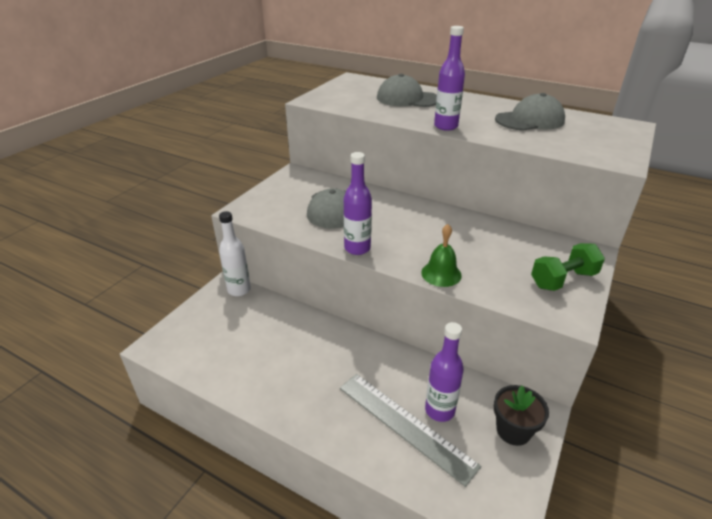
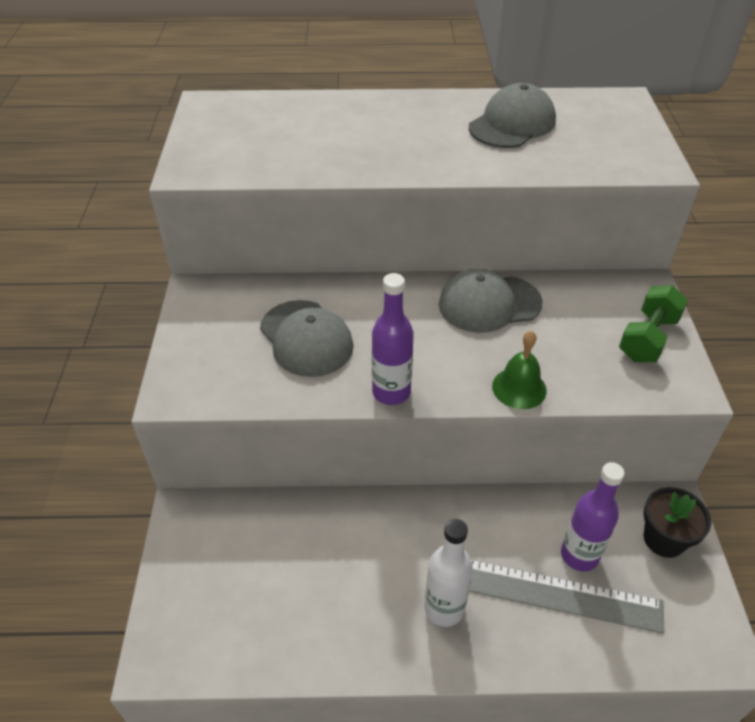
camera: 30 degrees left, 10 degrees up
white bottle [219,211,251,296] -> white bottle moved to [424,519,473,627]
grey cap [377,74,437,107] -> grey cap moved to [439,269,543,333]
purple bottle [434,26,465,131] -> none

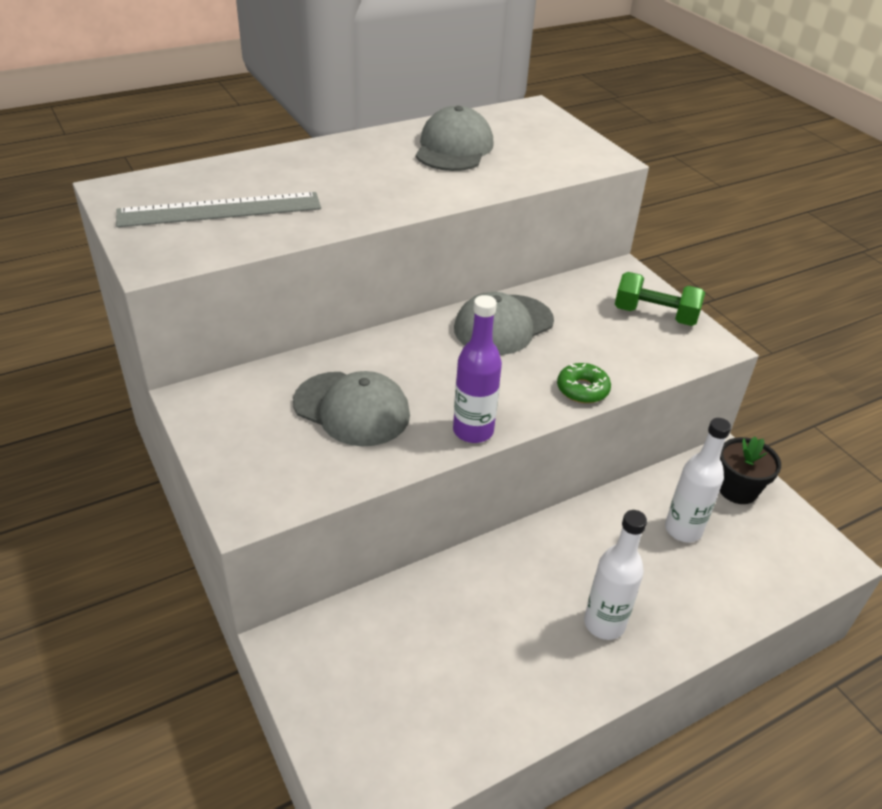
camera: 30 degrees left, 5 degrees down
grey ruler [469,560,664,634] -> grey ruler moved to [116,192,321,227]
green bell [492,331,547,409] -> green donut [557,363,611,403]
purple bottle [561,462,625,571] -> white bottle [665,418,731,543]
green dumbbell [619,285,688,362] -> green dumbbell turned 75 degrees counterclockwise [615,272,705,326]

